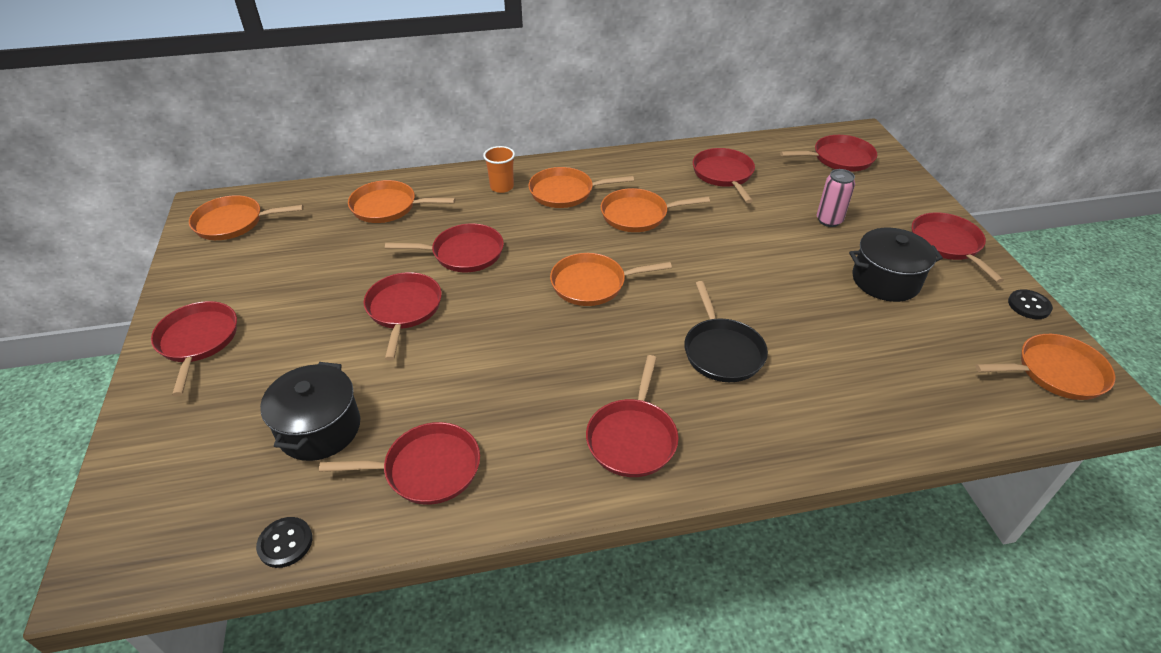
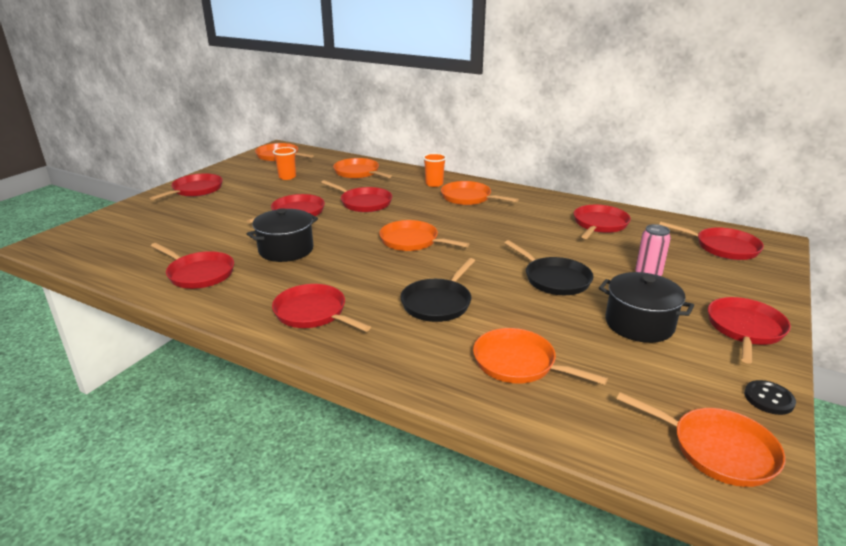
camera: 40 degrees right, 15 degrees down
black button [256,517,312,568] -> none
black pot [260,362,360,461] -> black pot moved to [247,208,318,262]
red pan [586,355,679,477] -> red pan turned 75 degrees clockwise [272,284,371,332]
orange pan [601,188,710,232] -> orange pan moved to [473,328,608,385]
none -> orange cup [273,147,296,180]
none -> black pan [505,240,594,295]

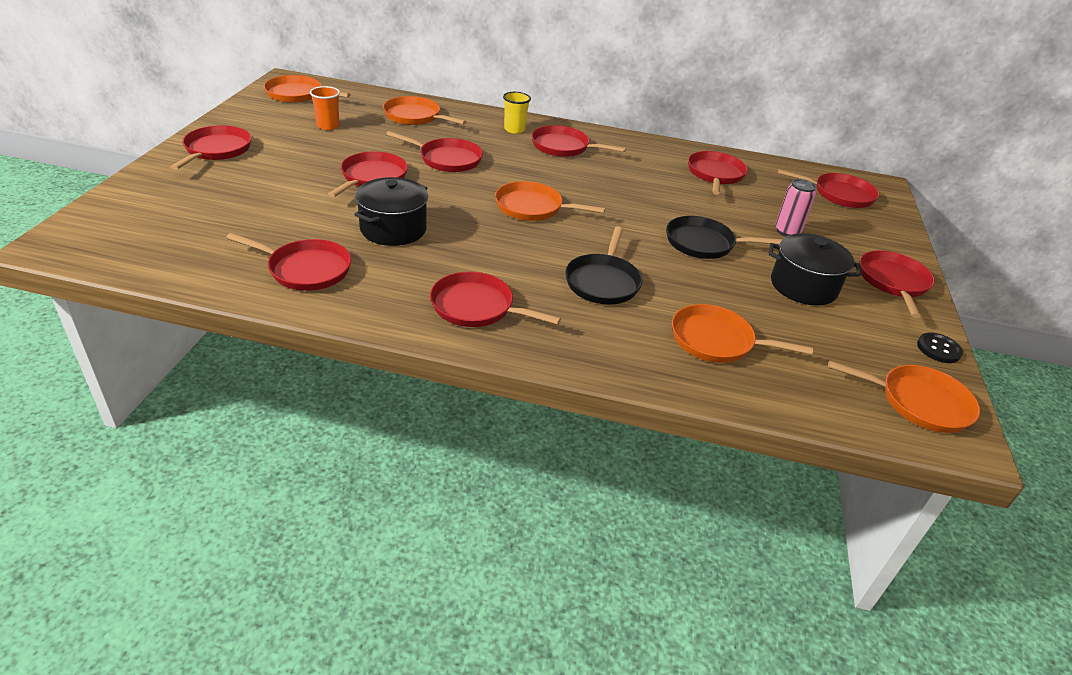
camera: 20 degrees left, 10 degrees up
orange cup [423,153,446,187] -> yellow cup [503,92,531,134]
orange pan [441,181,519,205] -> red pan [531,125,626,157]
black pan [505,240,594,295] -> black pan turned 150 degrees clockwise [666,216,783,259]

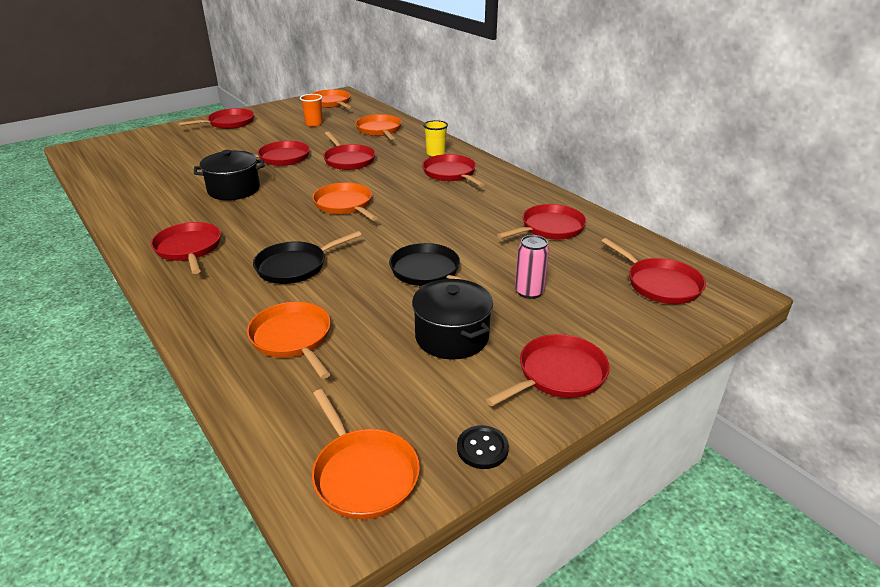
camera: 45 degrees right, 5 degrees down
red pan [226,233,351,291] -> none

